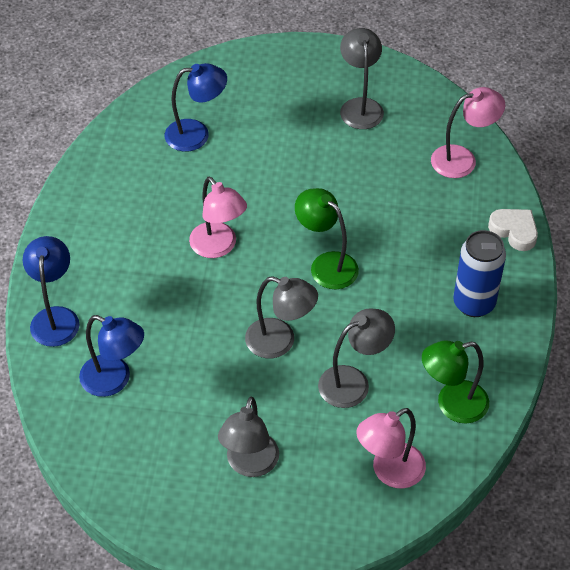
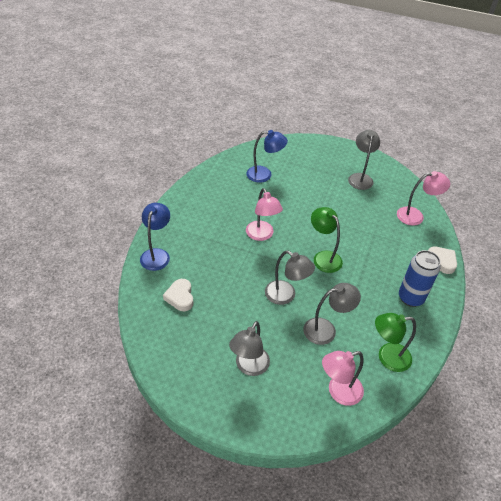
camera: 10 degrees right, 5 degrees down
blue lamp [79,315,144,397] -> white heart [163,279,193,311]

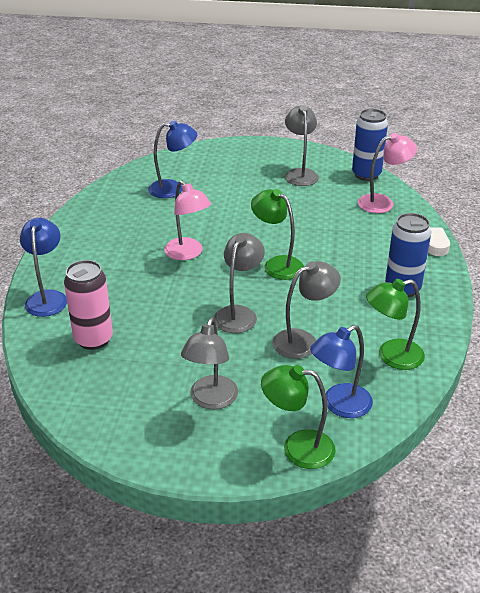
camera: 10 degrees left, 10 degrees down
white heart [163,279,193,311] -> pink can [64,260,113,350]
grey lamp [265,251,315,305] -> grey lamp turned 90 degrees counterclockwise [214,233,265,333]
pink lamp [322,351,364,406] -> blue lamp [310,325,373,418]
none -> green lamp [261,365,336,469]
none -> blue can [352,109,388,181]

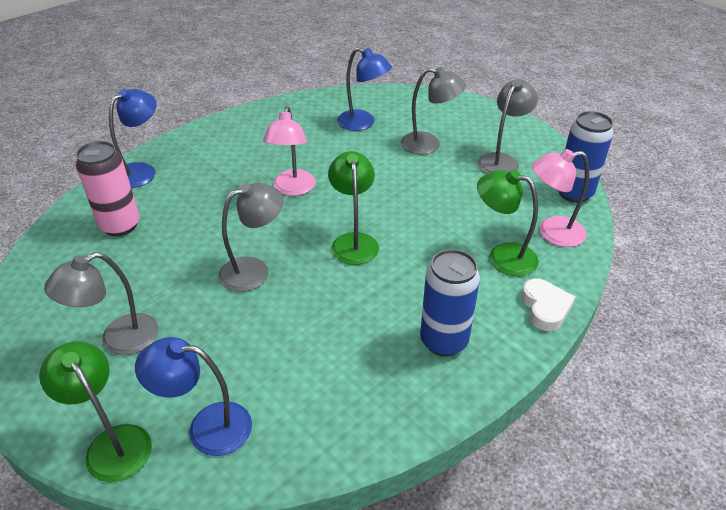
camera: 40 degrees right, 5 degrees up
grey lamp [272,261,341,359] -> grey lamp moved to [401,67,466,155]
pink lamp [358,133,417,213] -> pink lamp turned 150 degrees clockwise [532,149,589,247]
green lamp [366,279,425,370] -> green lamp moved to [477,170,539,276]

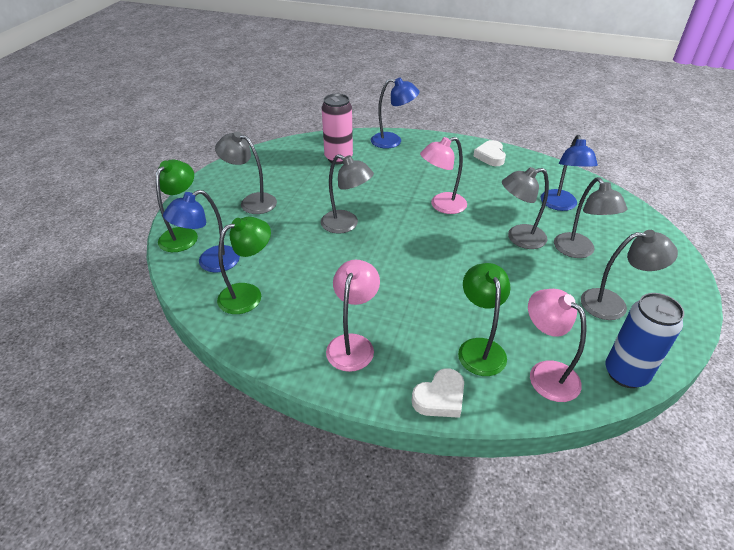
camera: 60 degrees right, 0 degrees up
blue lamp [135,337,252,456] -> blue lamp turned 105 degrees counterclockwise [163,190,240,272]
green lamp [328,151,379,265] -> green lamp moved to [217,217,271,314]
blue can [420,249,480,357] -> pink lamp [326,260,380,372]
none -> white heart [473,140,506,166]
none -> grey lamp [502,167,549,249]

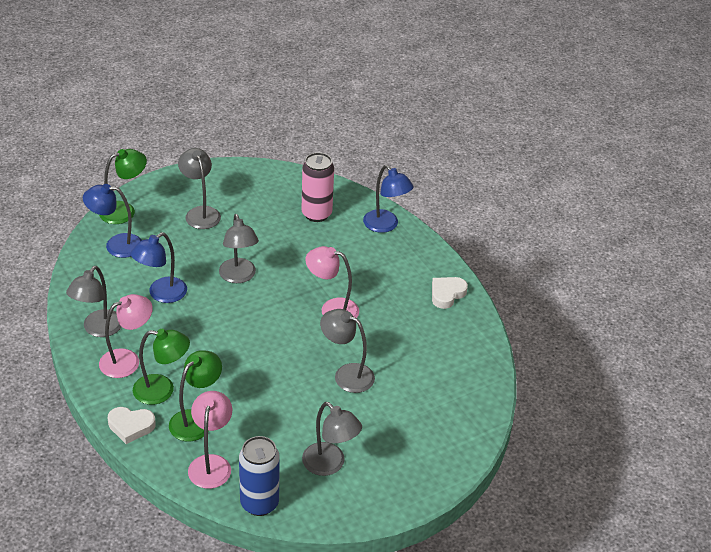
camera: 40 degrees right, 0 degrees up
green lamp [217,217,271,314] -> green lamp moved to [133,329,190,405]
blue lamp [541,135,598,211] -> blue lamp moved to [130,232,187,303]
grey lamp [554,177,628,258] -> grey lamp moved to [66,266,121,337]

